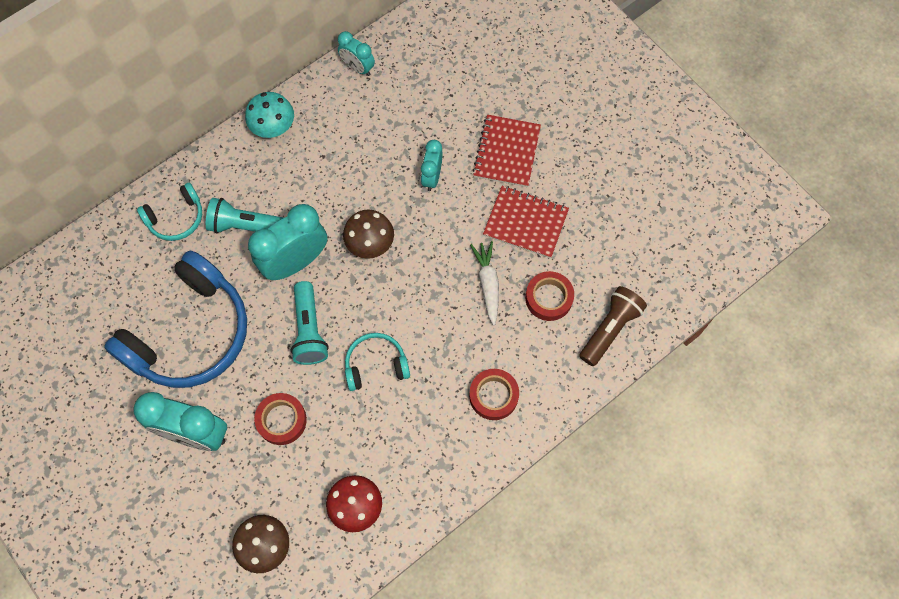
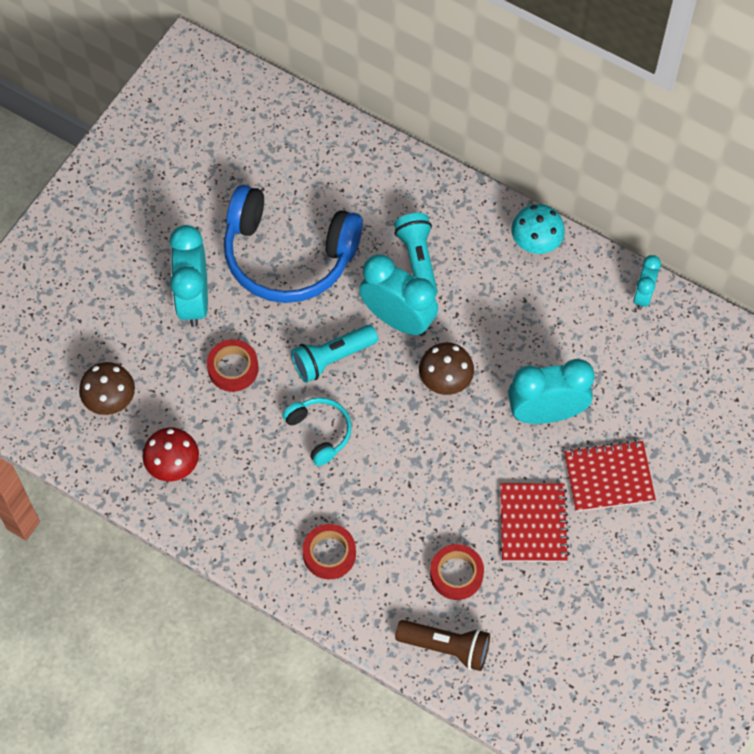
camera: 70 degrees right, 5 degrees down
turquoise headphones [137,182,202,241] -> none
turquoise clock [421,140,443,191] -> turquoise clock [508,359,595,424], size x1.80
white carrot [470,241,499,325] -> none

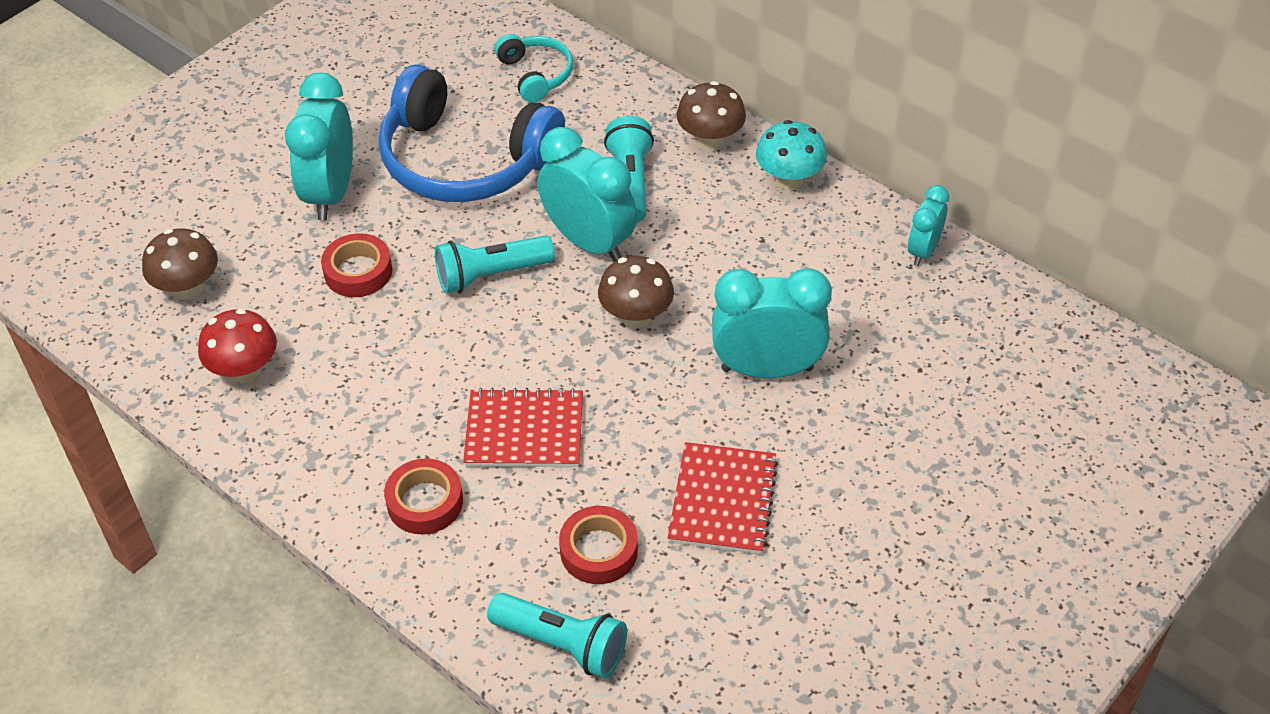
camera: 10 degrees right, 15 degrees down
turquoise headphones [282,397,352,466] -> turquoise headphones moved to [495,34,573,103]
brown flashlight [395,620,490,671] -> turquoise flashlight [487,593,627,678]
red notebook [564,440,656,512] -> red notebook moved to [463,388,583,467]
none -> brown mushroom [677,81,746,150]

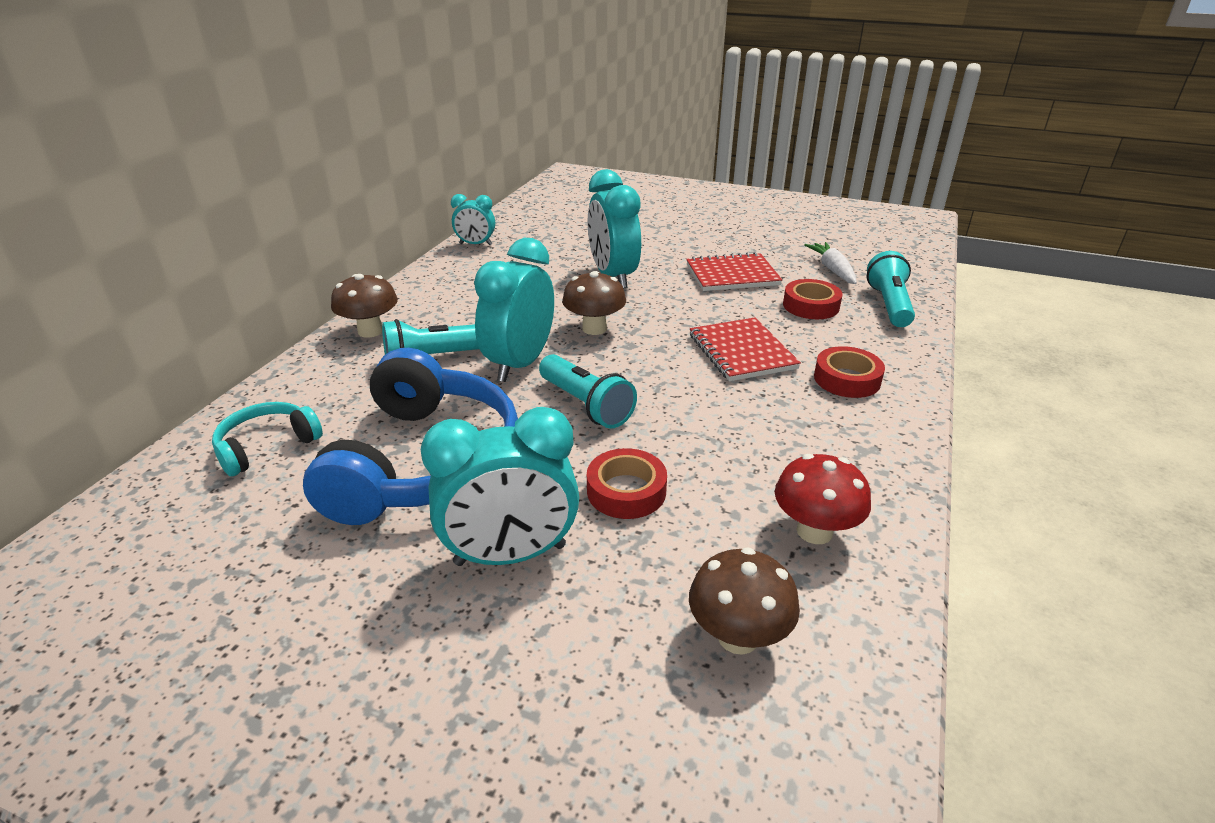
camera: 110 degrees left, 15 degrees down
turquoise mushroom [756,120,827,190] -> none
none -> white carrot [804,242,857,284]

